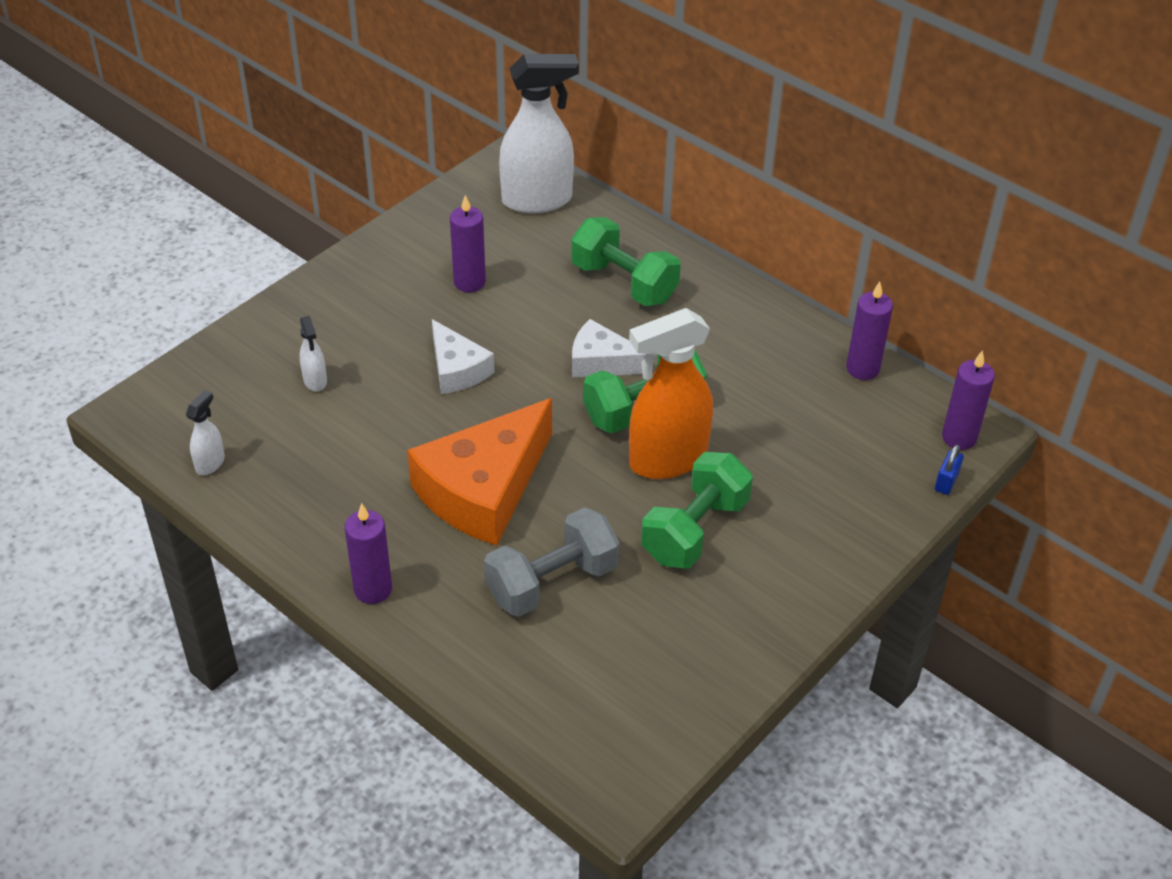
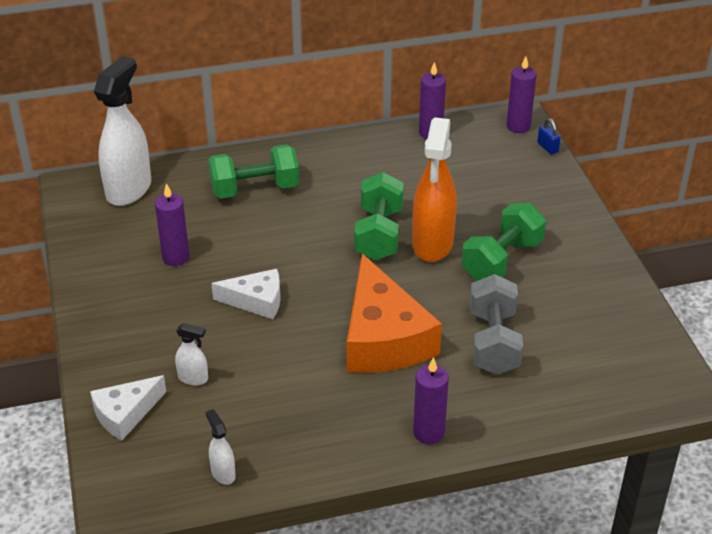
camera: 55 degrees left, 5 degrees down
white cheese [572,319,653,377] -> white cheese moved to [90,375,166,441]
green dumbbell [641,452,753,568] -> green dumbbell turned 60 degrees clockwise [462,203,546,281]

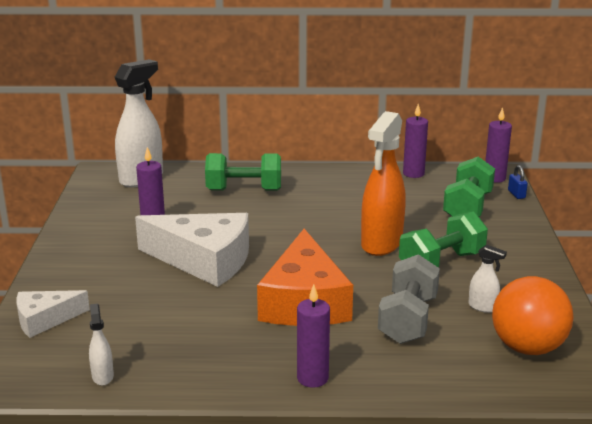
camera: 15 degrees right, 15 degrees down
white spray bottle [175,323,208,385] -> white spray bottle moved to [468,245,507,313]
white cheese [211,269,281,319] -> white cheese [135,213,249,287], size x1.83
green dumbbell [354,172,404,260] -> green dumbbell moved to [443,157,495,217]
none -> orange ball [492,276,573,355]

